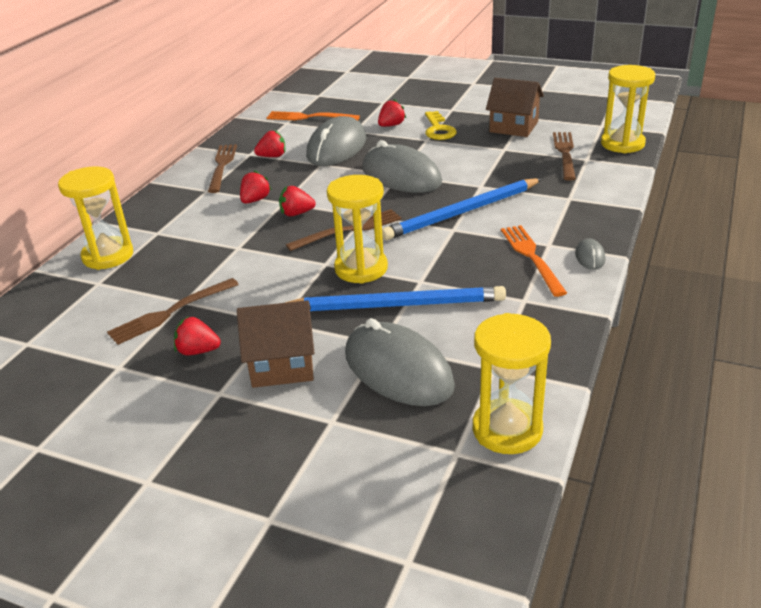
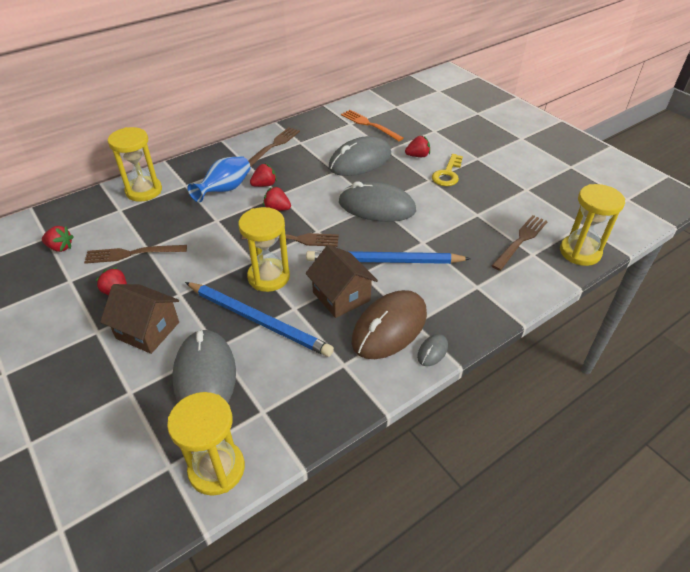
camera: 30 degrees right, 10 degrees up
red strawberry [254,130,286,157] -> red strawberry moved to [42,226,74,252]
grey mouse [362,140,442,193] -> grey mouse turned 60 degrees counterclockwise [339,181,416,222]
brown house [486,78,544,137] -> brown house moved to [305,245,378,318]
orange fork [501,225,567,297] -> brown mouse [351,290,427,359]
none -> blue vase [187,156,250,202]

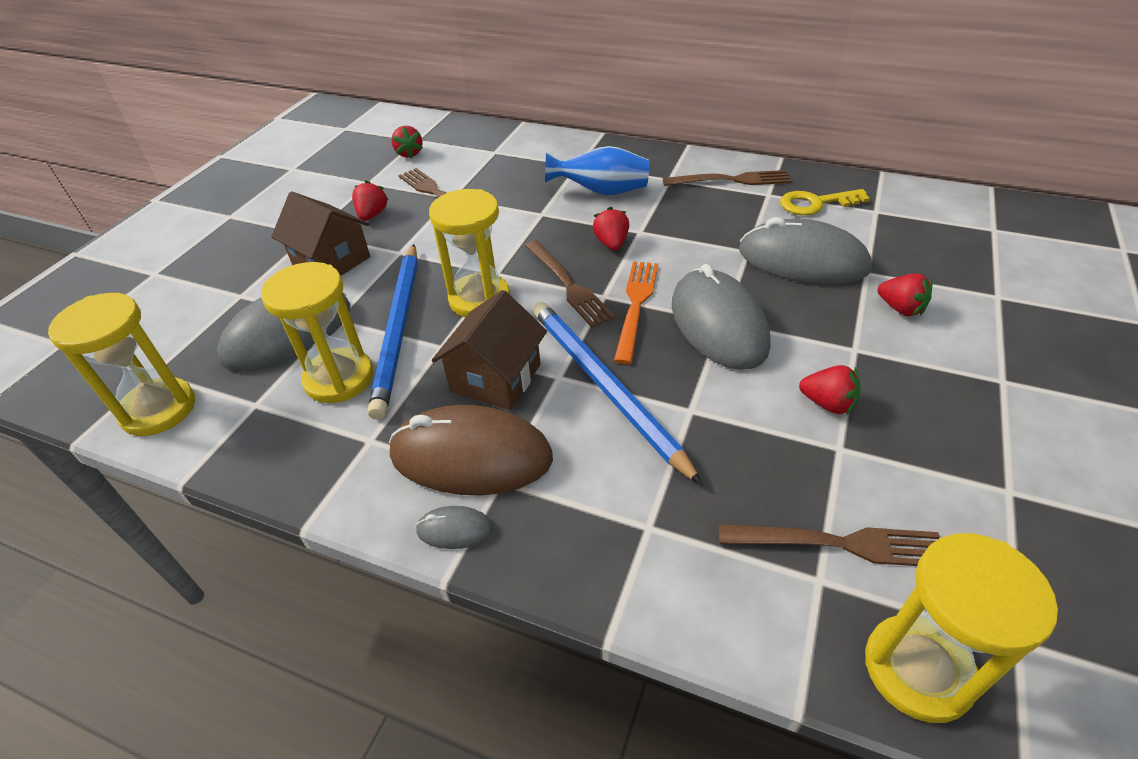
camera: 60 degrees right, 0 degrees up
brown house [100,284,179,354] -> brown house turned 45 degrees counterclockwise [271,192,370,276]
yellow hourglass [108,127,162,202] -> yellow hourglass moved to [261,262,374,403]
red strawberry [250,163,277,187] -> red strawberry moved to [799,365,861,415]
orange fork [341,110,403,141] -> orange fork moved to [614,261,658,364]
yellow key [432,154,463,186] -> yellow key moved to [780,189,870,215]

